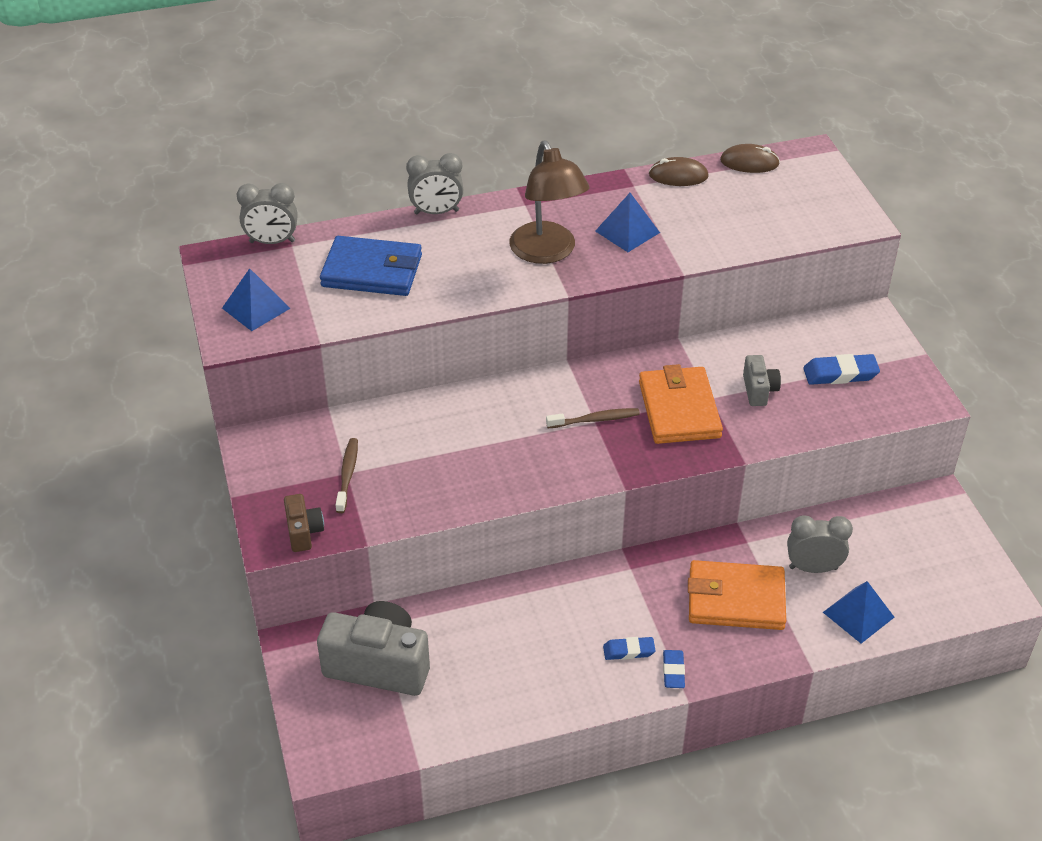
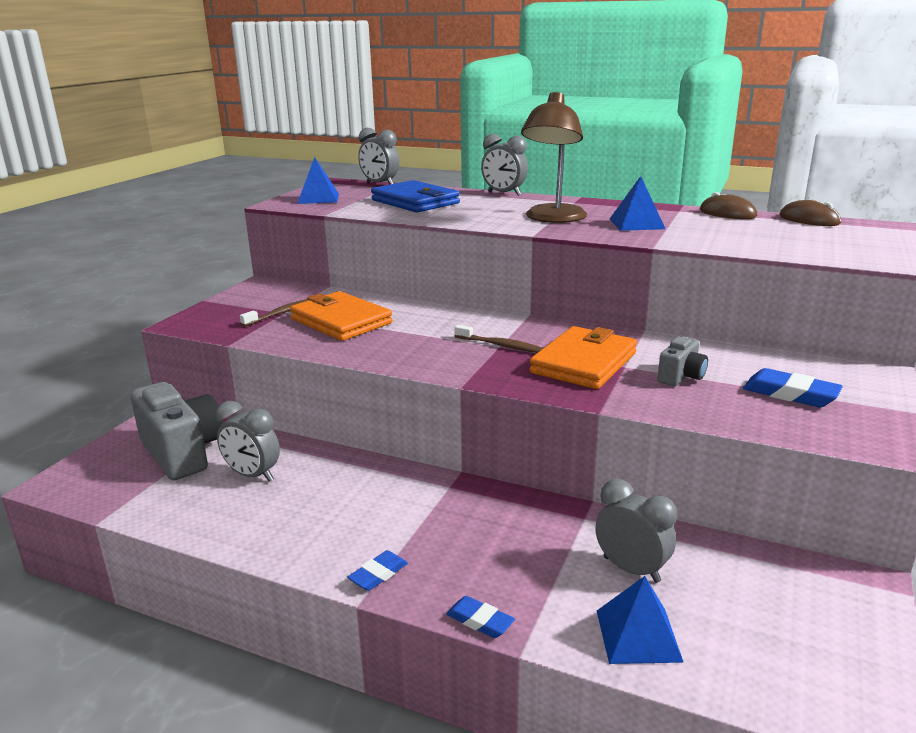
camera: 40 degrees right, 20 degrees down
brown camera [284,494,324,552] -> none
blue eraser [603,637,656,660] -> blue eraser moved to [446,596,515,638]
orange wallet [688,560,786,630] -> orange wallet moved to [290,291,392,341]
none -> grey clock [216,401,280,482]

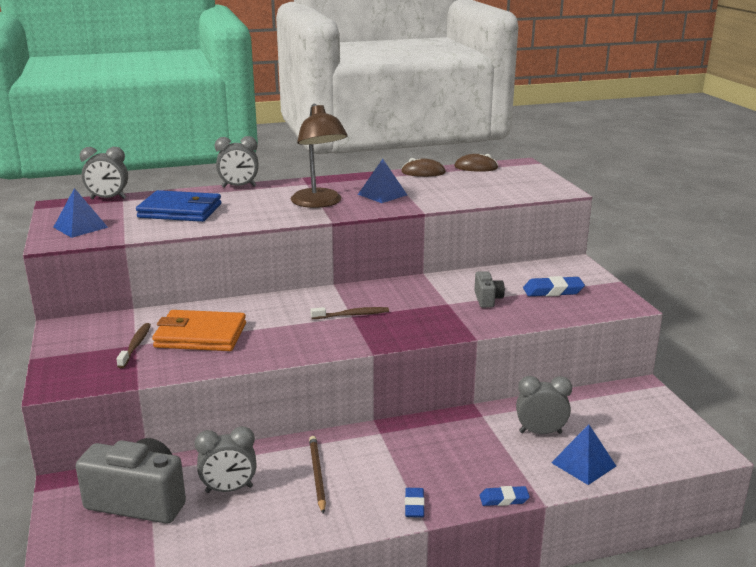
camera: 40 degrees left, 0 degrees up
orange wallet [530,326,637,389] -> none
none -> brown pencil [309,436,326,514]

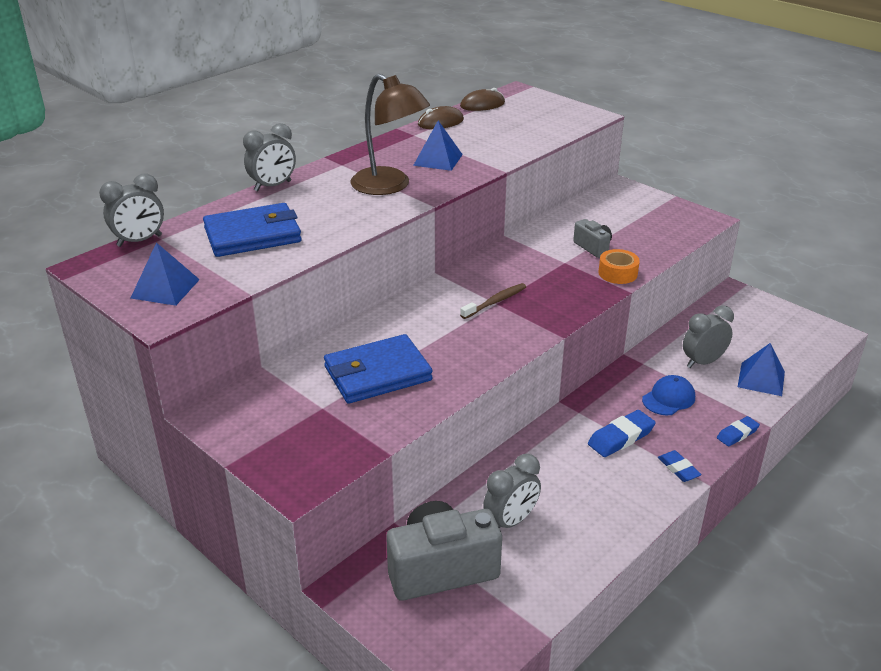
camera: 30 degrees left, 10 degrees up
brown toothbrush [116,323,151,368] -> none
orange wallet [152,310,246,351] -> blue wallet [324,334,433,404]
brown pencil [309,436,326,514] -> none
blue eraser [523,276,585,296] -> blue eraser moved to [588,410,656,457]
none -> orange tape [598,249,640,284]
none -> blue cap [642,375,695,415]

